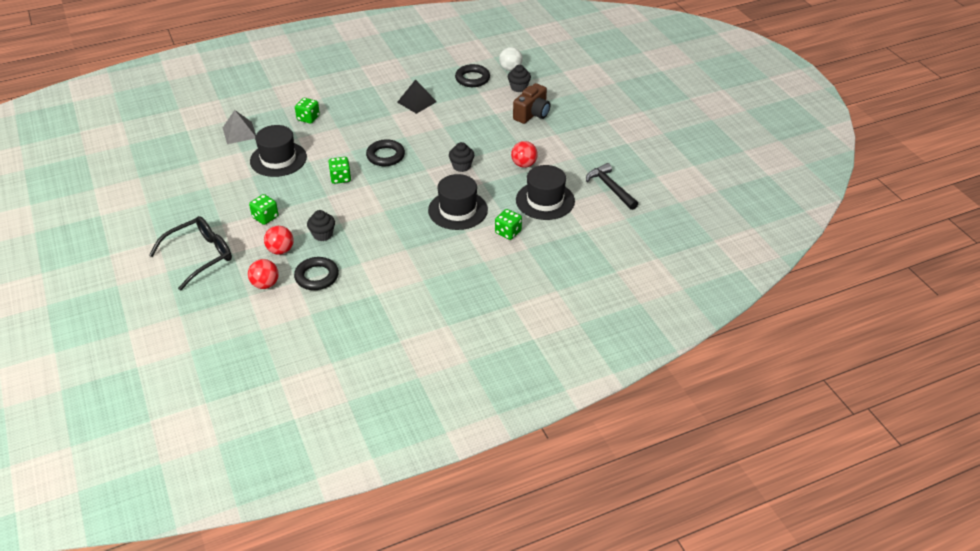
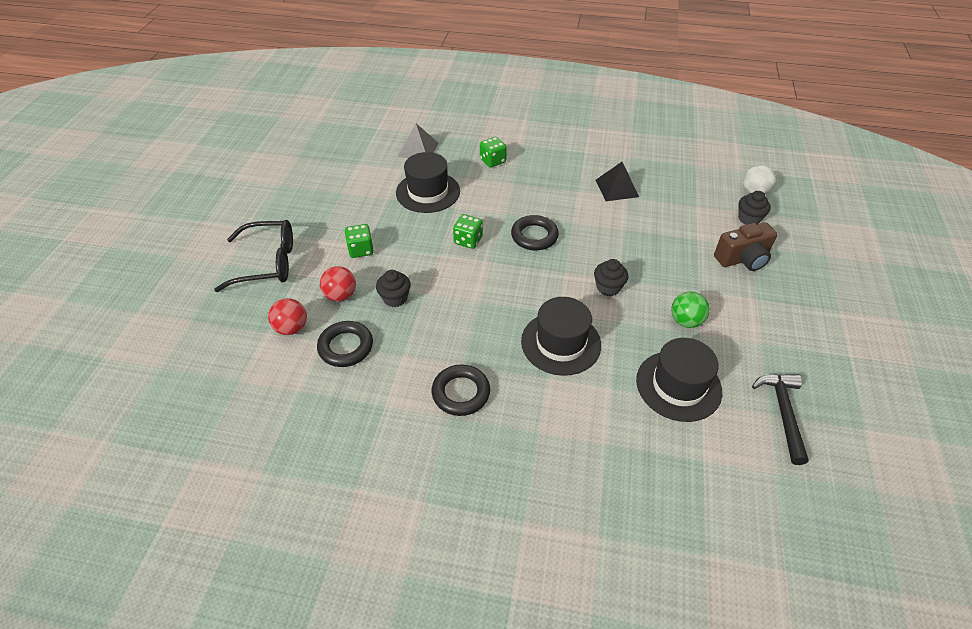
camera: 35 degrees right, 5 degrees up
black ring [455,64,490,87] -> black ring moved to [432,364,490,416]
green dice [495,209,522,240] -> none
red ball [511,141,538,168] -> green ball [671,291,710,328]

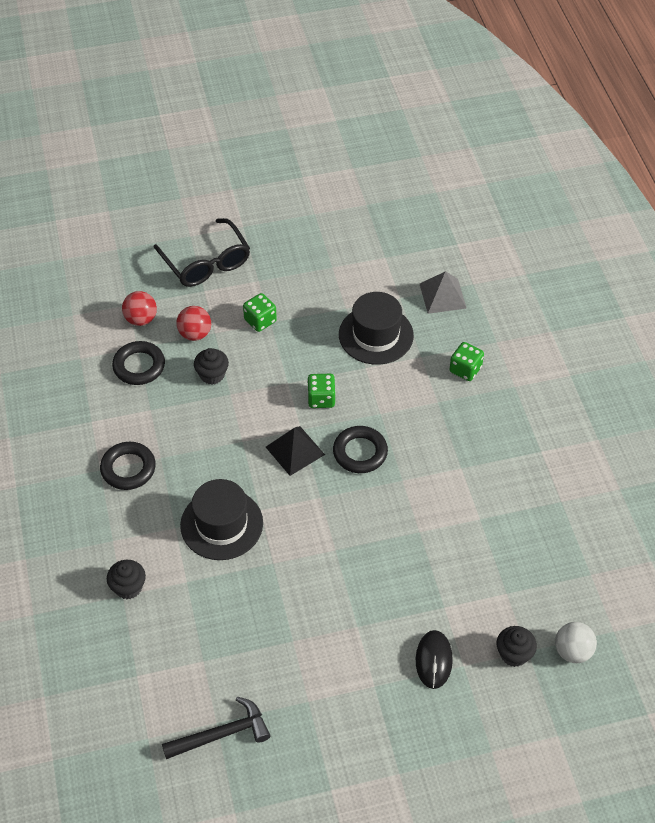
camera: 65 degrees right, 5 degrees up
black cupcake [594,259,629,296] -> black cupcake moved to [107,560,146,599]
black pyramid [596,162,639,201] -> black pyramid moved to [266,426,325,476]
black hat [636,338,722,422] -> none
green ball [671,291,710,328] -> none
brown camera [714,222,777,271] -> black mouse [416,630,453,689]

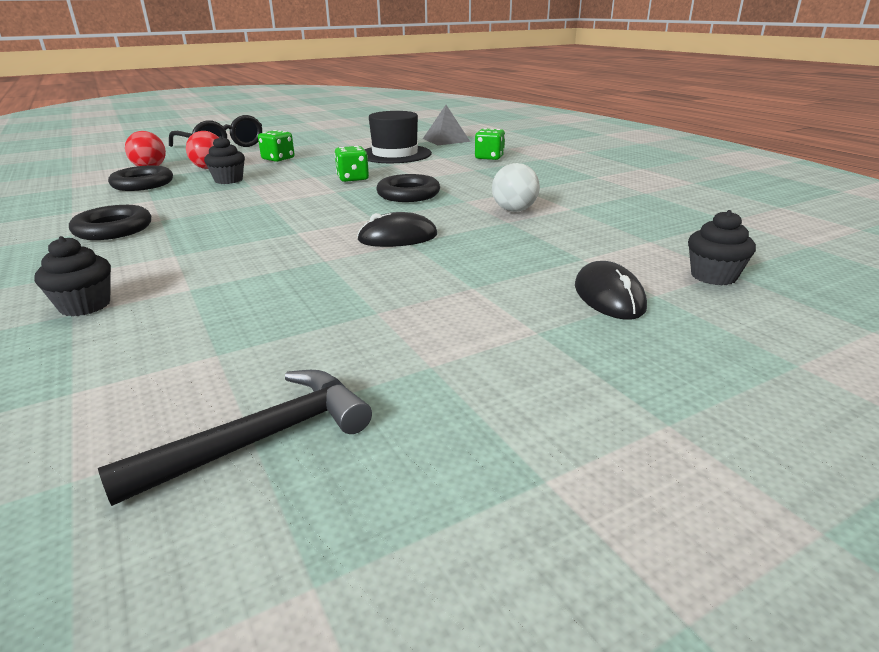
camera: 15 degrees left, 25 degrees down
black hat [180,479,263,560] -> none
black pyramid [266,426,325,476] -> none
white ball [555,622,597,663] -> white ball moved to [492,163,540,212]
none -> black mouse [357,212,437,247]

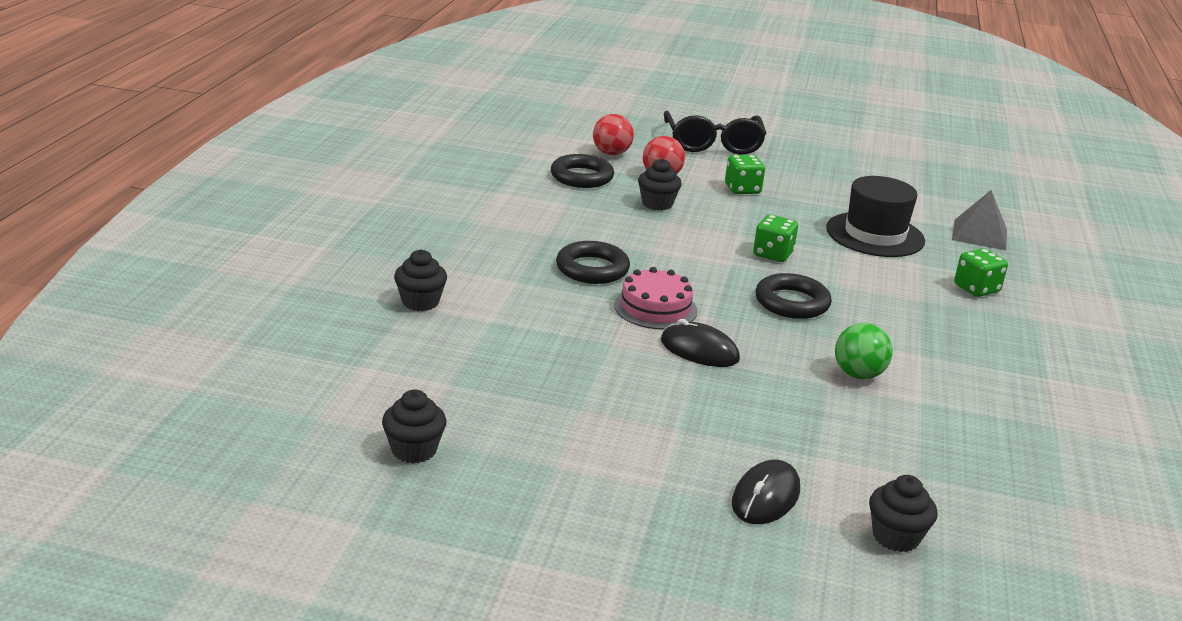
camera: 40 degrees right, 0 degrees up
black ring [69,205,151,240] -> black ring moved to [556,241,630,284]
black hammer [98,370,372,506] -> black cupcake [382,390,447,463]
white ball [492,163,540,212] -> green ball [835,323,893,379]
none -> pink cake [614,267,698,330]

